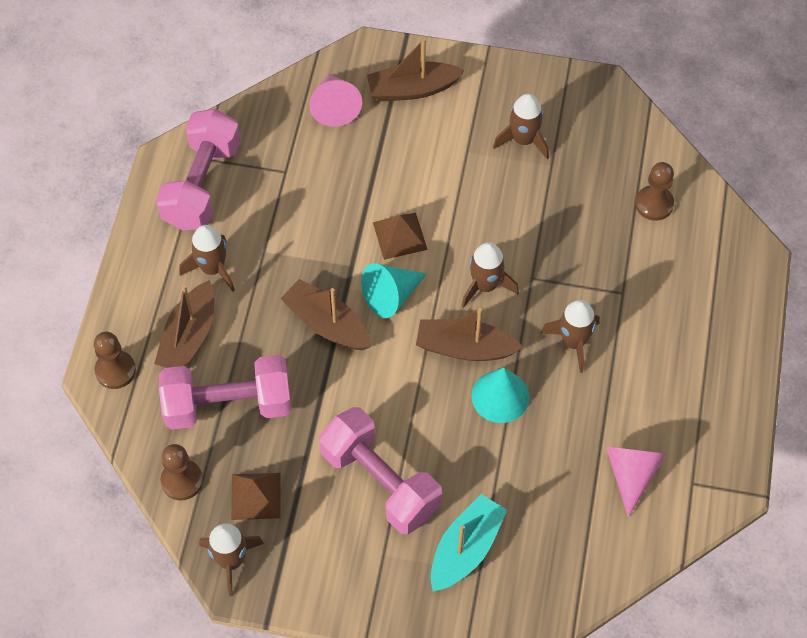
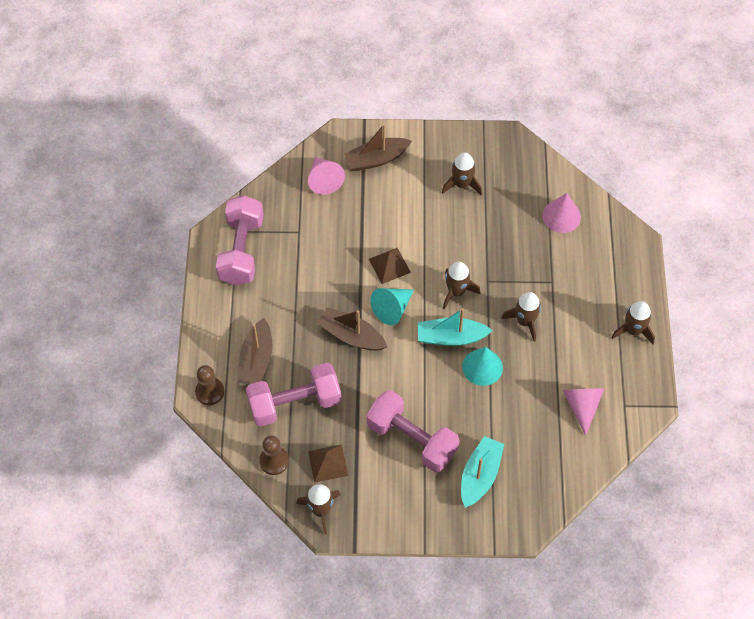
camera: 10 degrees left, 0 degrees up
brown rocket [179,225,235,292] -> brown rocket moved to [611,301,655,344]
brown boat [416,308,523,361] -> turquoise boat [418,308,493,346]
brown pawn [635,162,674,221] -> pink cone [543,193,581,233]

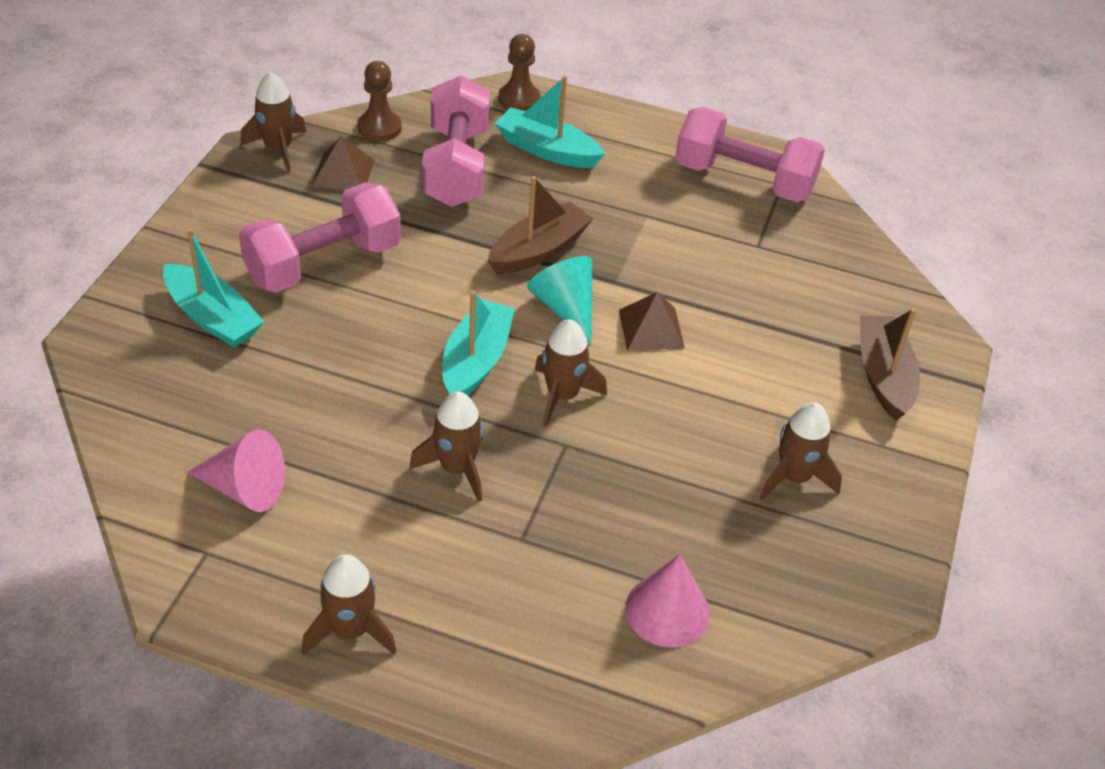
camera: 105 degrees right, 15 degrees down
brown boat [238,318,273,384] -> turquoise boat [495,76,605,168]
pink cone [308,157,345,195] -> none
turquoise cone [462,347,503,386] -> none

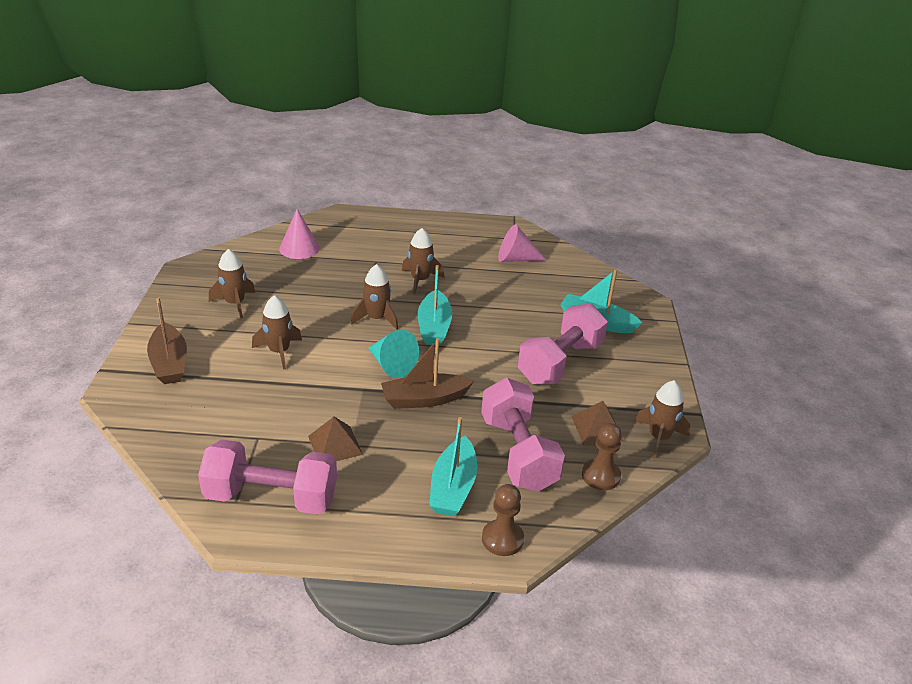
camera: 165 degrees right, 10 degrees down
brown rocket [302,554,397,655] -> brown rocket moved to [252,295,302,369]
brown boat [488,176,593,274] -> brown boat turned 45 degrees clockwise [381,338,475,409]
turquoise boat [495,76,605,168] -> turquoise boat turned 90 degrees clockwise [429,417,477,516]
brown pyramid [619,292,685,351] -> brown pyramid moved to [308,417,363,461]

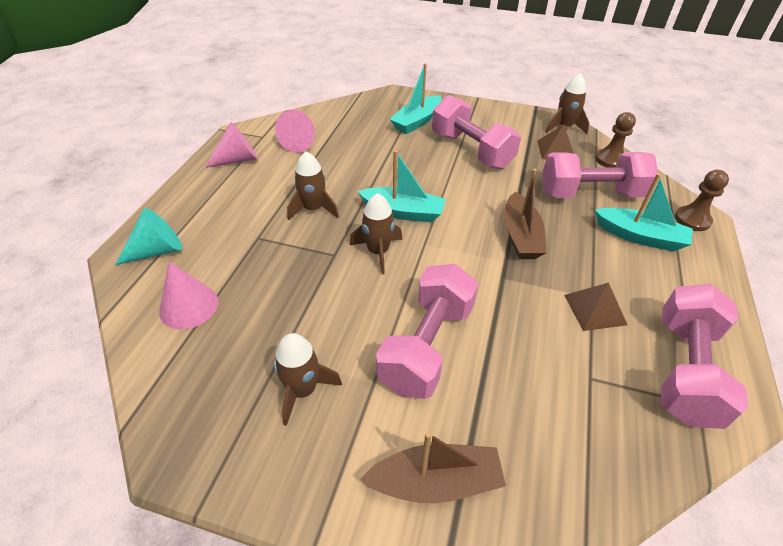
camera: 75 degrees left, 10 degrees up
brown rocket [252,295,302,369] -> pink dumbbell [376,264,478,399]
turquoise cone [369,329,419,378] -> turquoise cone moved to [115,208,182,265]
none -> pink cone [205,122,258,168]

